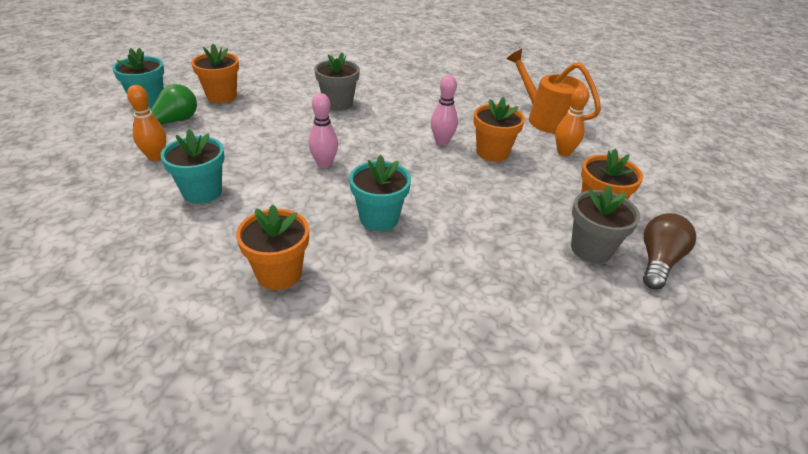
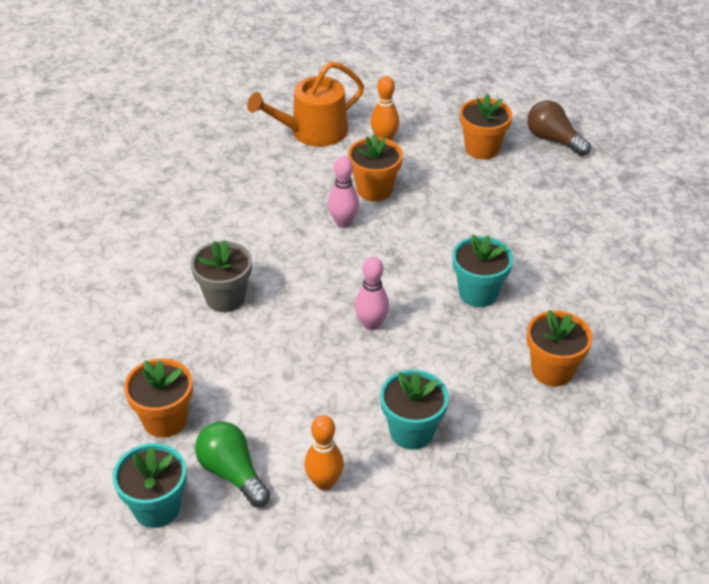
camera: 75 degrees left, 5 degrees up
grey flower pot [571,185,640,263] -> none

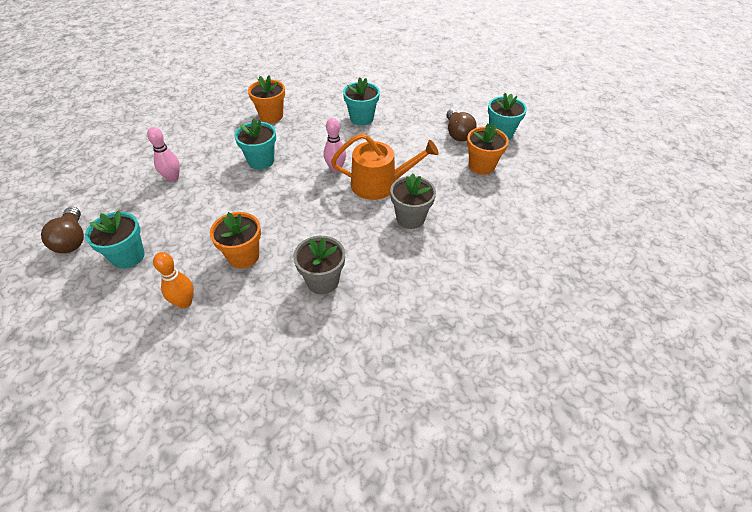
camera: 150 degrees left, 5 degrees up
green light bulb [195,422,270,507] -> brown light bulb [447,109,477,142]
orange watering can [247,61,364,147] -> orange watering can moved to [331,133,439,200]
orange bowling pin [304,415,344,491] -> none
pink bowling pin [328,156,359,228] -> pink bowling pin moved to [147,127,180,182]
orange flower pot [460,94,512,160] -> turquoise flower pot [85,210,145,269]
none -> grey flower pot [293,236,345,294]

